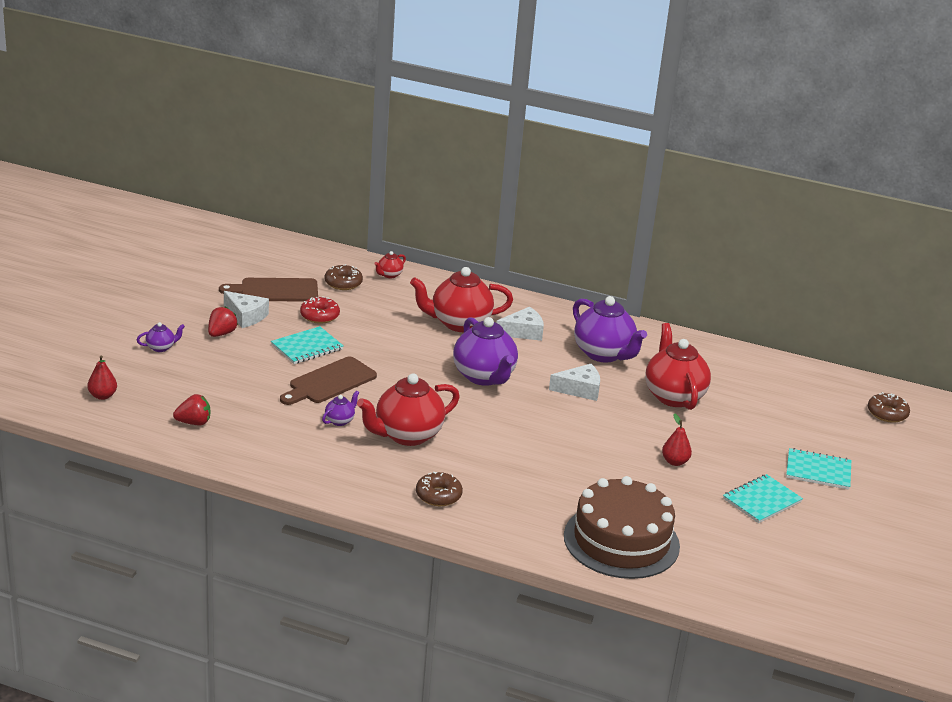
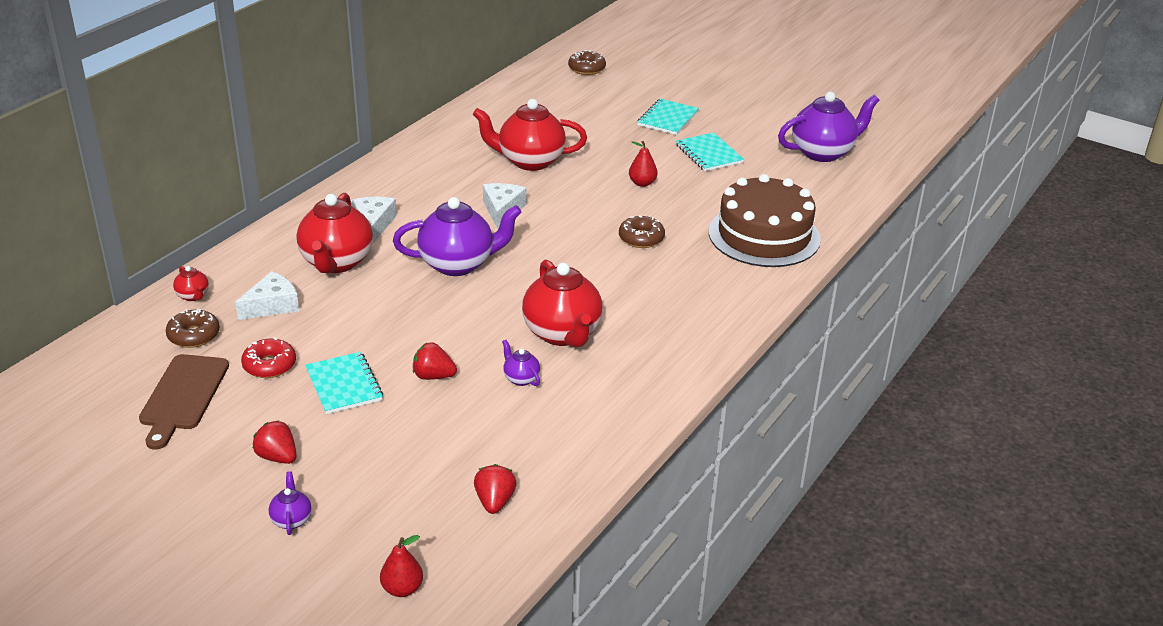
camera: 75 degrees left, 5 degrees up
white cheese [224,291,269,328] -> white cheese moved to [235,271,299,320]
brown cutting board [280,356,377,405] -> red strawberry [413,342,457,380]
brown donut [416,472,463,506] -> brown donut moved to [619,215,665,248]
purple teapot [573,296,647,362] -> purple teapot moved to [778,92,879,162]

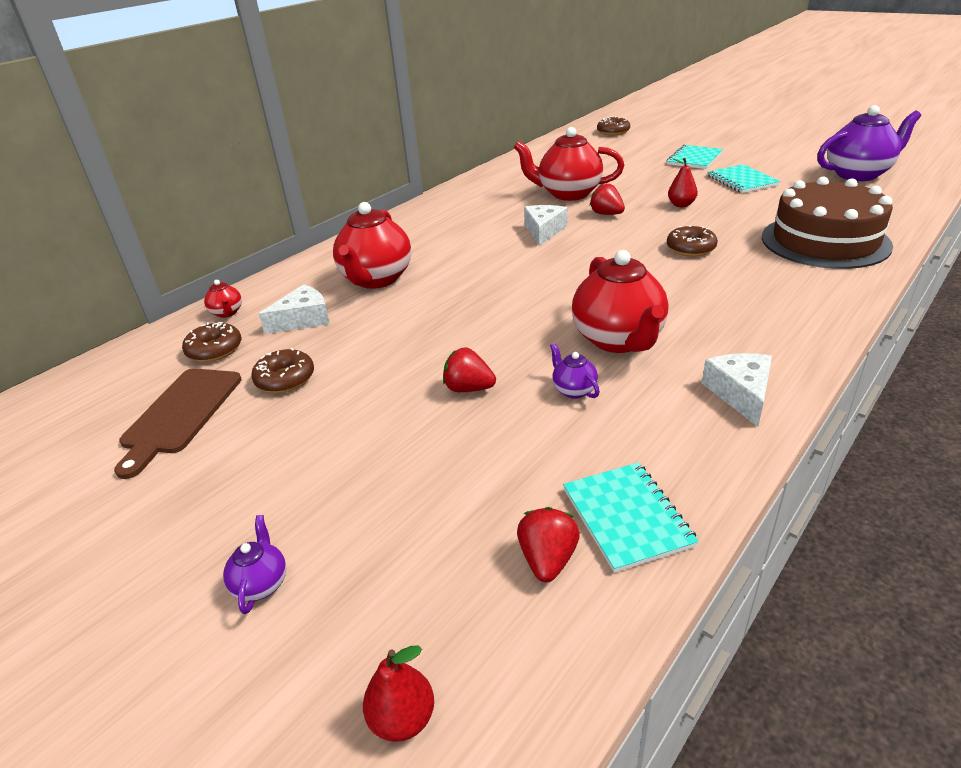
camera: 10 degrees right, 0 degrees up
red donut [241,337,296,378] -> brown donut [251,348,314,393]
red strawberry [253,420,297,464] -> red strawberry moved to [590,183,625,215]
turquoise notebook [305,352,383,414] -> turquoise notebook moved to [563,462,699,573]
white cheese [350,197,397,243] -> white cheese moved to [702,353,772,427]
purple teapot [393,197,522,276] -> none

